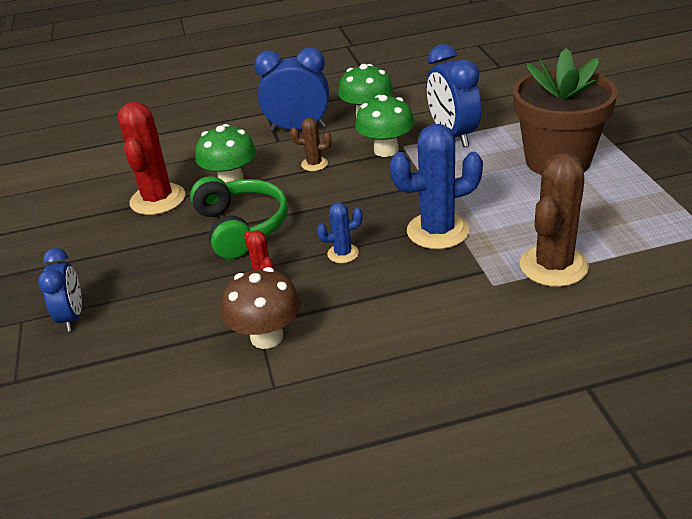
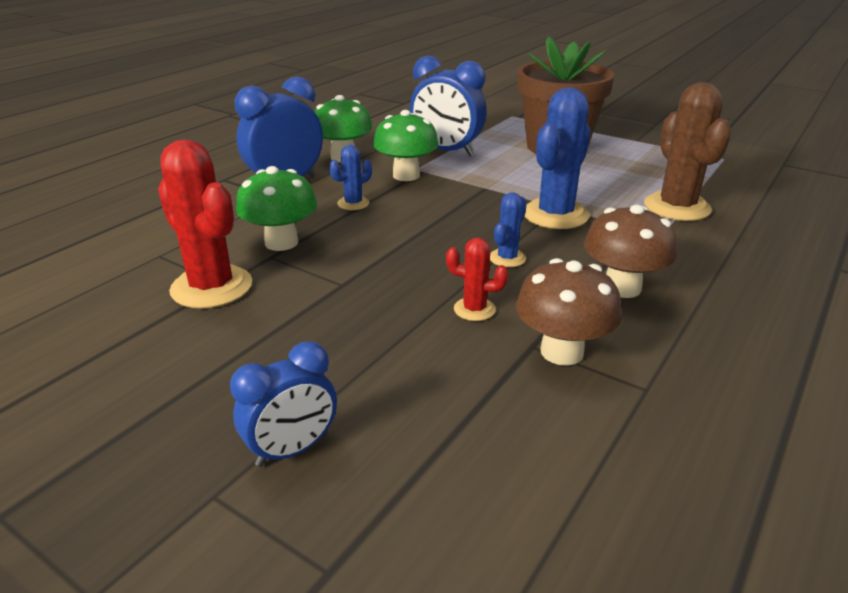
camera: 45 degrees left, 5 degrees down
blue clock [38,248,82,332] -> blue clock turned 105 degrees clockwise [230,341,337,467]
green headphones [190,176,288,259] -> none
brown cactus [290,118,331,171] -> blue cactus [329,145,372,210]
none -> brown mushroom [584,205,677,298]

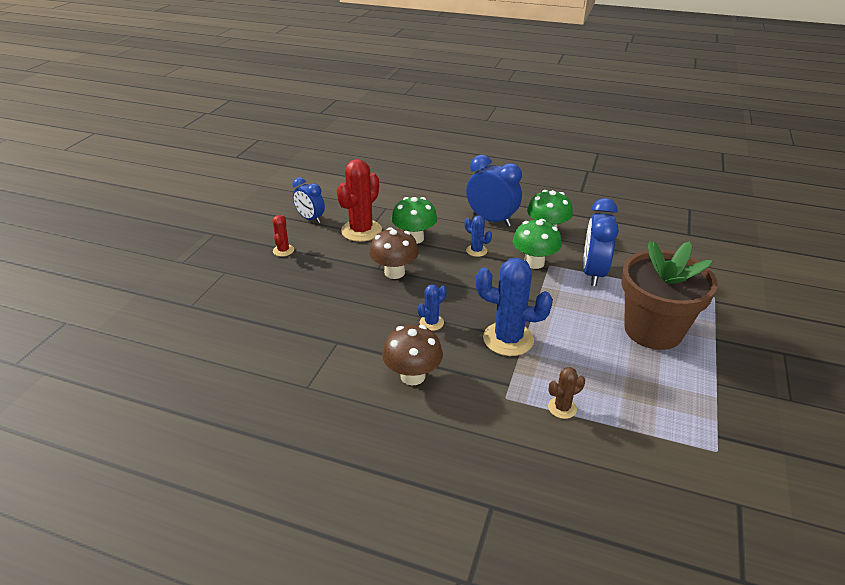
camera: 75 degrees right, 5 degrees up
blue clock [230,341,337,467] -> blue clock moved to [293,177,325,223]
red cactus [446,238,508,321] -> red cactus moved to [273,215,294,257]
blue cactus [490,192,527,267] -> blue cactus turned 60 degrees counterclockwise [417,284,446,331]
brown mushroom [516,258,622,365] -> brown mushroom moved to [369,227,419,279]
brown cactus [644,82,732,221] -> brown cactus [548,367,585,419], size x0.50

